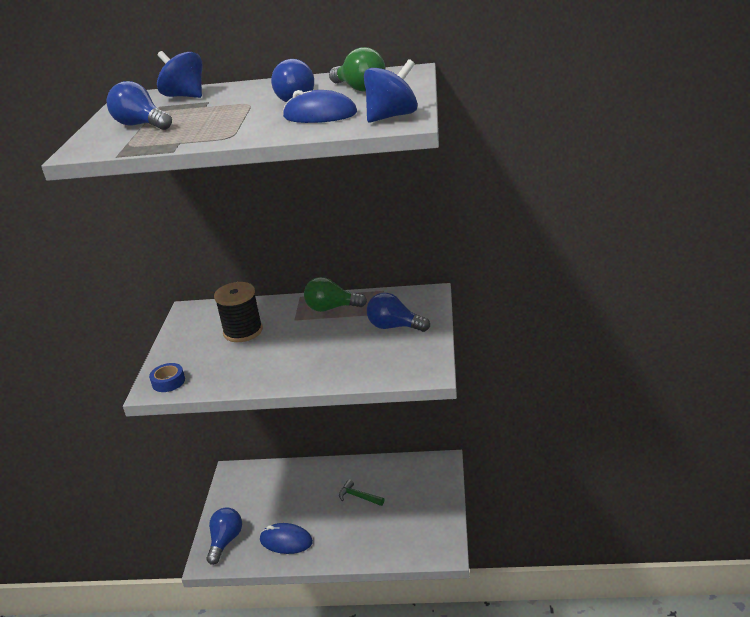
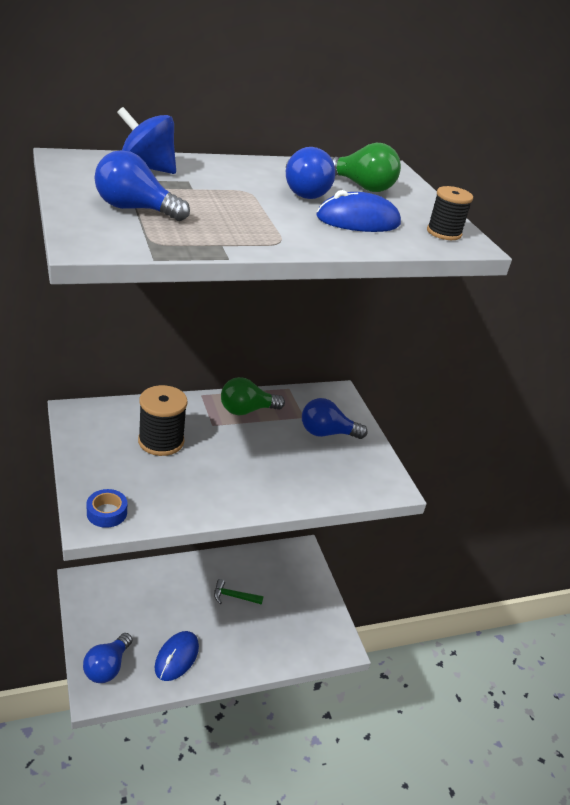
camera: 30 degrees left, 5 degrees up
blue light bulb [206,507,242,565] -> blue light bulb turned 150 degrees counterclockwise [83,633,132,683]
blue mouse [260,523,313,554] -> blue mouse turned 60 degrees counterclockwise [155,631,199,681]
blue spinning top [364,59,418,123] -> black spool [427,186,473,240]

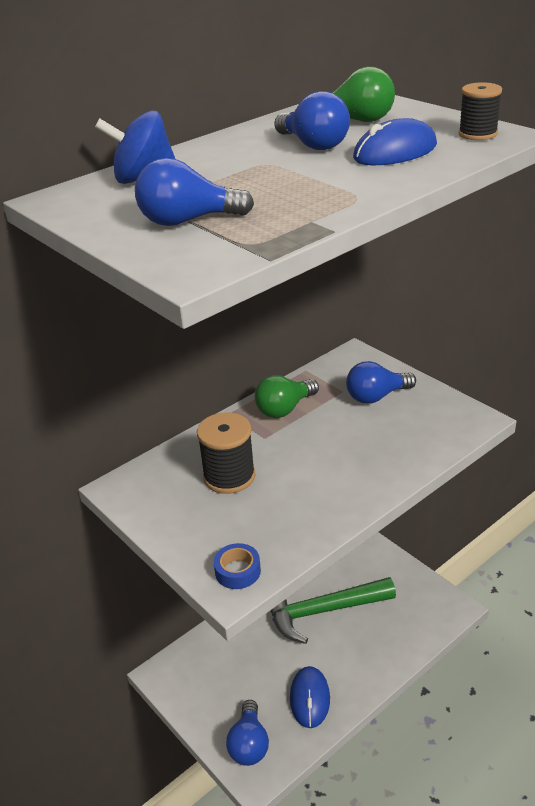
camera: 15 degrees left, 0 degrees up
green hammer [214,579,264,605] -> green hammer [270,577,396,644], size x2.30

